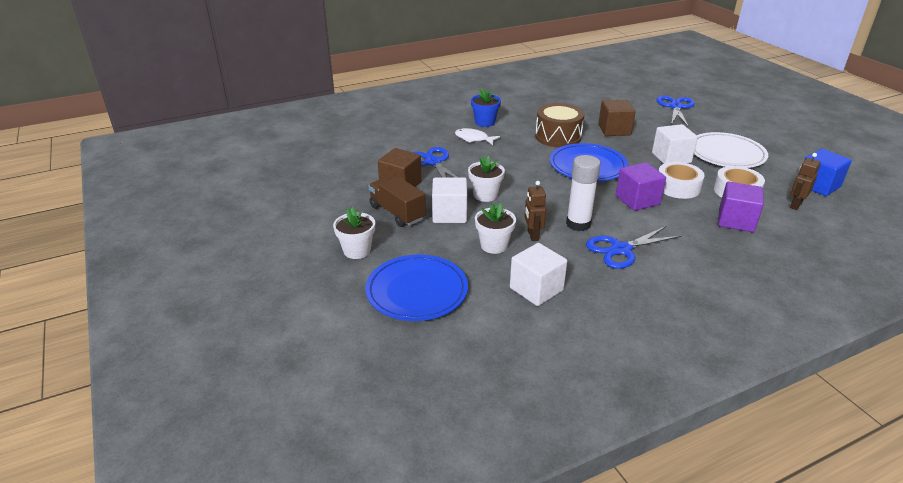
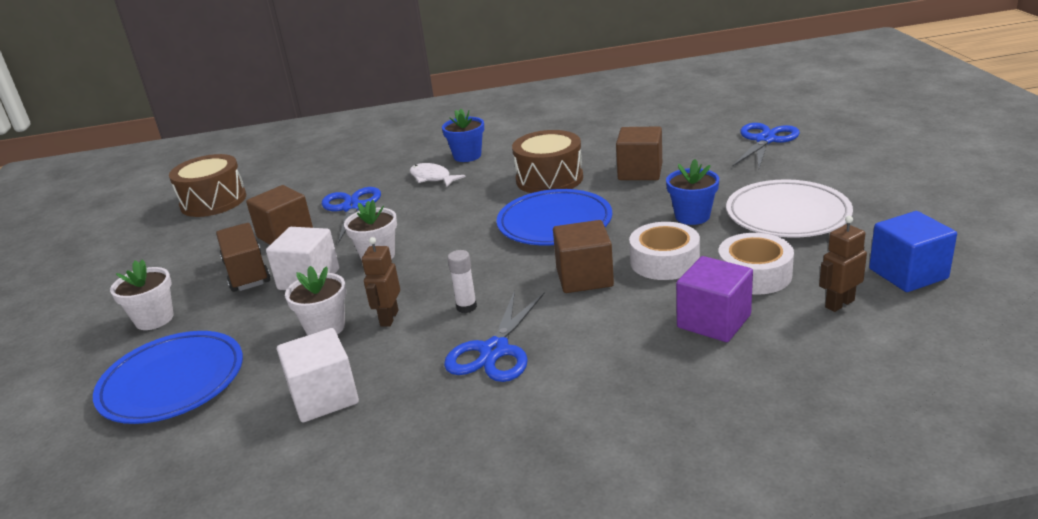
camera: 20 degrees right, 5 degrees down
white glue stick [566,155,601,231] -> white glue stick [448,250,477,313], size x0.56
blue scissors [586,226,682,269] -> blue scissors turned 60 degrees counterclockwise [444,290,545,382]
purple cube [616,162,666,211] -> brown cube [553,220,614,293]
white cube [652,124,698,164] -> blue flower pot [666,159,719,225]
none -> brown drum [169,154,246,217]

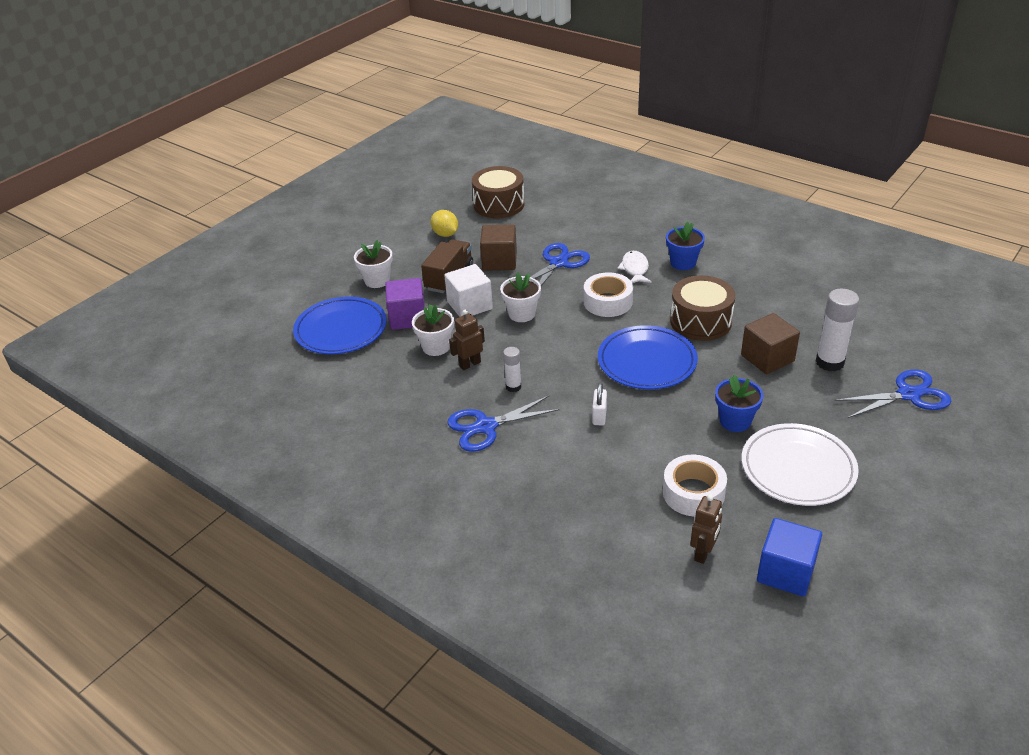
camera: 45 degrees right, 10 degrees up
white cube [277,328,359,422] -> none
brown cube [553,220,614,293] -> white padlock [592,382,607,425]
white tape [629,222,700,280] -> white tape moved to [584,272,633,317]
purple cube [676,256,753,342] -> purple cube moved to [385,278,425,330]
brown robot [819,216,867,312] -> brown robot turned 105 degrees clockwise [690,494,722,564]
none -> yellow lemon [431,210,458,237]
none -> white glue stick [816,289,859,372]

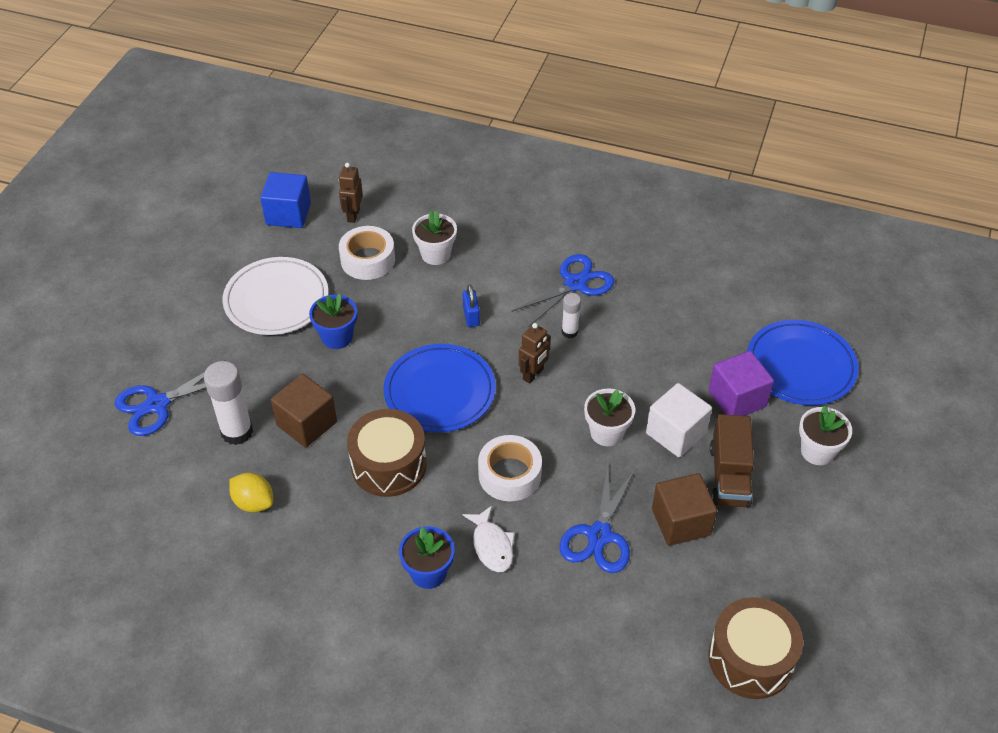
camera: 160 degrees right, 10 degrees up
white flower pot [412,304,454,356] -> white flower pot moved to [412,211,457,265]
yellow lemon [431,210,458,237] -> yellow lemon moved to [229,473,273,513]
brown robot [449,309,485,370] -> brown robot moved to [519,323,551,384]
white padlock [592,382,607,425] -> blue padlock [463,285,480,327]

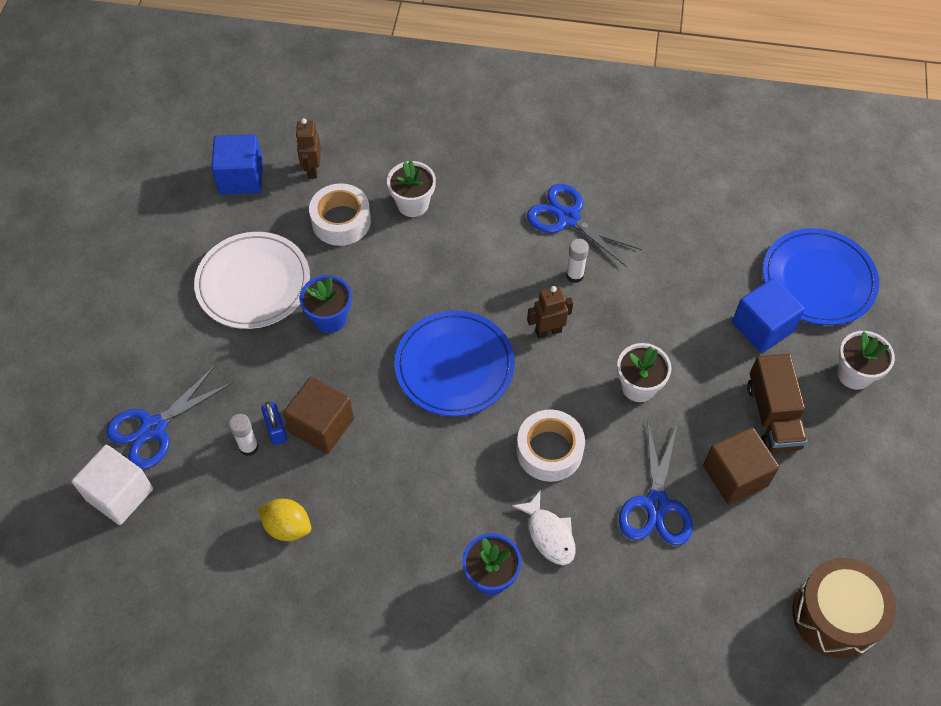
camera: 10 degrees left, 10 degrees up
white glue stick [204,361,253,445] -> white glue stick [229,414,259,456], size x0.56
brown drum [347,409,427,497] -> none
blue padlock [463,285,480,327] -> blue padlock moved to [261,402,287,445]
blue scissors [511,254,614,326] -> blue scissors turned 90 degrees counterclockwise [527,184,642,266]
brown robot [519,323,551,384] -> brown robot turned 135 degrees counterclockwise [527,286,573,338]
white cube [646,383,712,457] -> white cube moved to [72,444,153,525]
purple cube [709,351,774,416] -> blue cube [732,278,805,353]

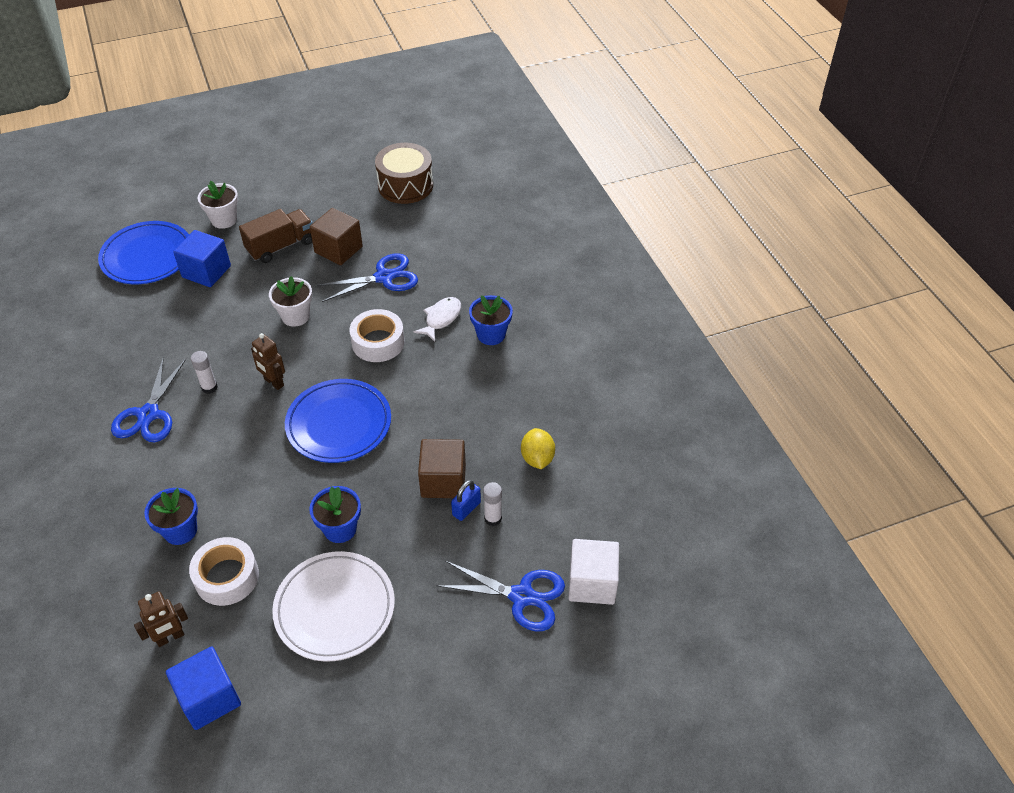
camera: 120 degrees left, 10 degrees down
white flower pot [387,160,436,217] -> blue flower pot [144,488,198,545]

